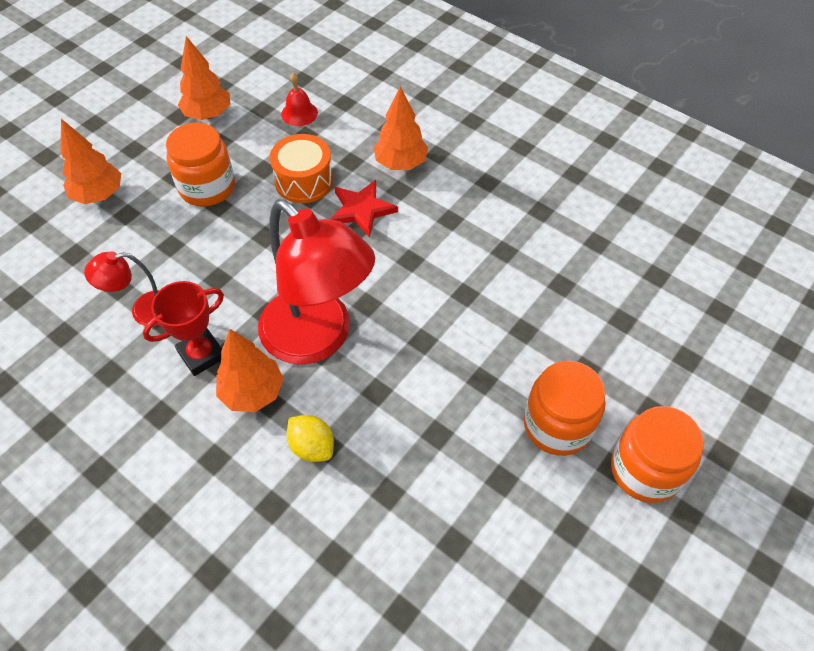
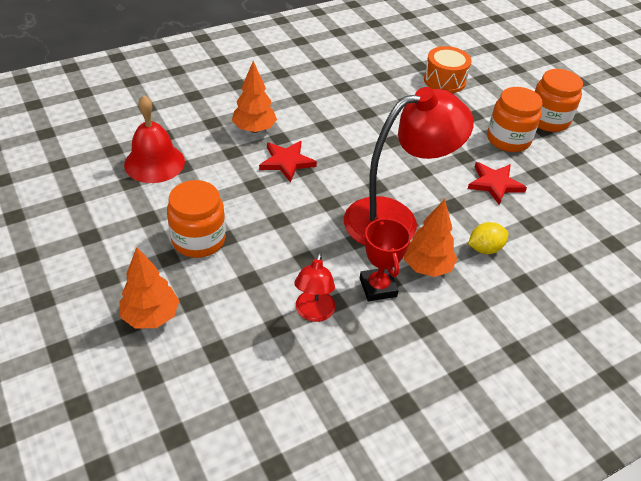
camera: 70 degrees left, 10 degrees down
orange tree [178,36,231,120] -> none
orange drum [270,134,333,203] -> orange drum moved to [424,46,471,93]
red bell [281,72,318,126] -> red bell [124,95,185,183], size x1.77
none -> red star [468,162,527,205]

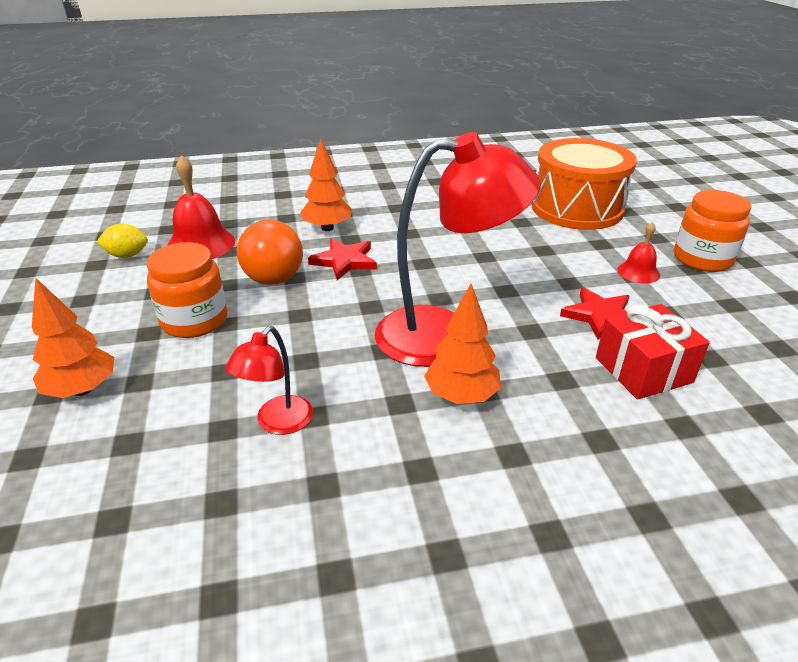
camera: 20 degrees right, 10 degrees down
red trophy [360,216,411,301] -> none
orange drum [424,46,471,93] -> orange drum [531,138,637,230], size x1.75
yellow lemon [468,222,509,254] -> yellow lemon moved to [97,223,148,258]
orange jar [487,87,543,152] -> red bell [618,222,660,284]
none -> orange light bulb [237,220,303,285]
none -> red gift [596,304,710,400]

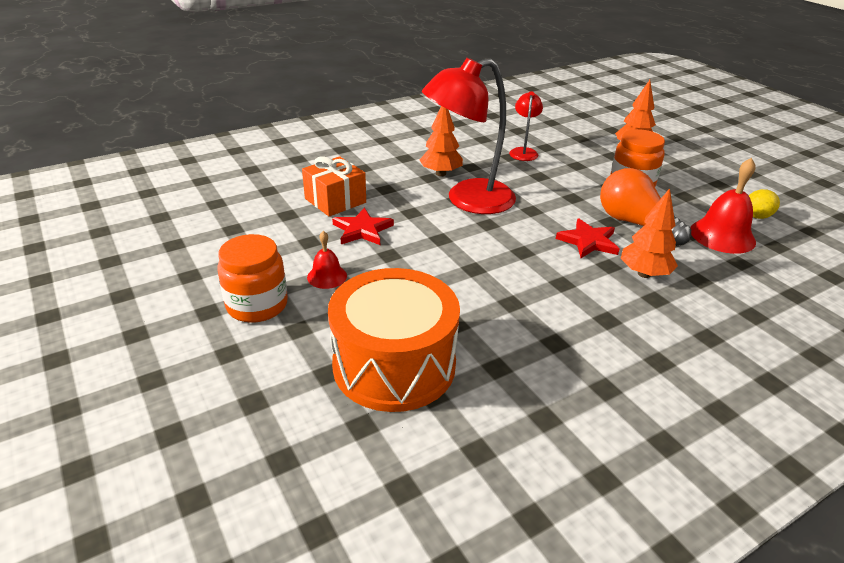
camera: 160 degrees right, 0 degrees up
red gift [596,304,710,400] -> orange gift [302,156,366,217]

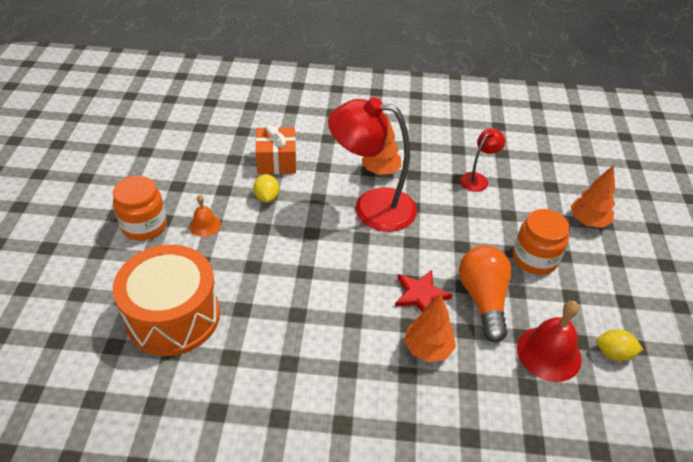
camera: 35 degrees right, 10 degrees up
red bell [307,231,347,289] -> orange bell [189,195,221,237]
red star [332,207,394,245] -> yellow lemon [253,174,279,203]

